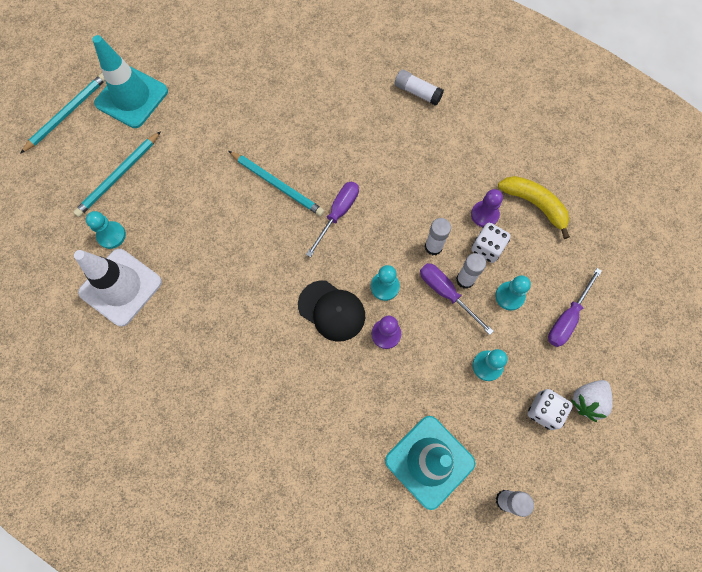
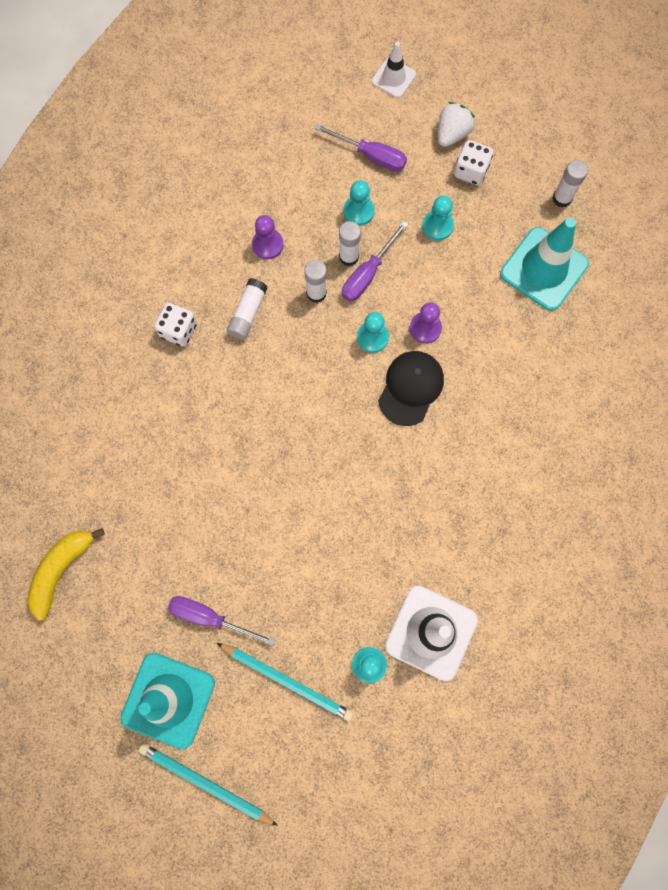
camera: 100 degrees left, 5 degrees up
turquoise pencil [229,151,324,216] -> none
purple screwdriver [306,182,359,257] -> purple screwdriver moved to [168,596,275,646]
white glue stick [394,70,444,106] -> white glue stick moved to [227,278,268,340]
white dice [471,223,511,263] -> white dice moved to [155,303,197,346]
yellow banana [498,176,570,239] -> yellow banana moved to [27,528,105,621]
white strawberry [571,380,613,422] -> white strawberry turned 90 degrees counterclockwise [438,102,475,147]
none -> white traffic cone [372,42,416,98]

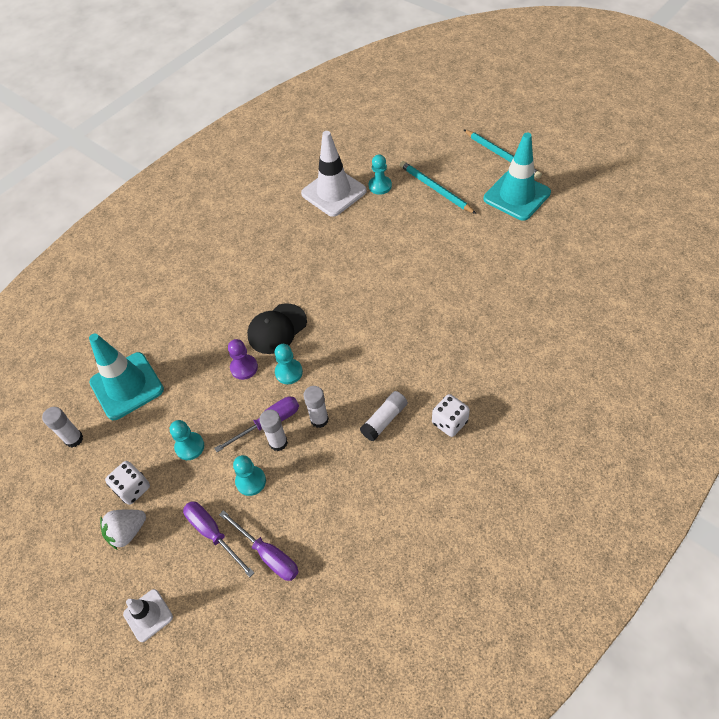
camera: 155 degrees left, 20 degrees down
yellow banana [27,528,105,621] -> none
purple screwdriver [168,596,275,646] -> purple screwdriver moved to [219,510,299,581]
purple pawn [252,215,284,259] -> none

